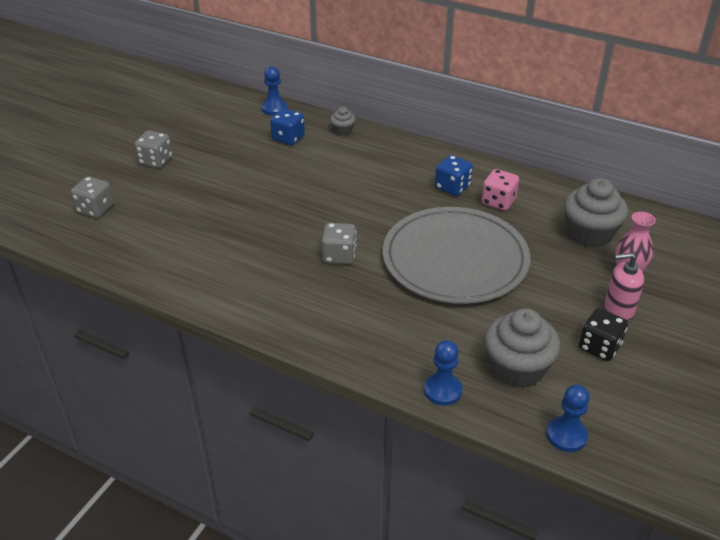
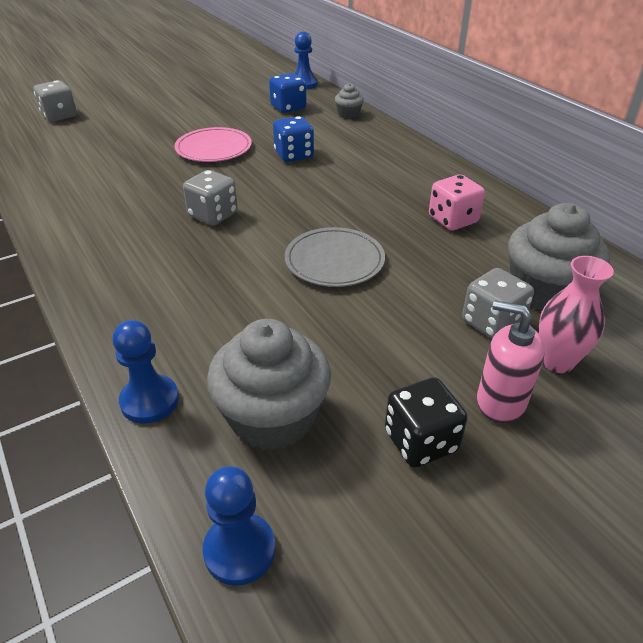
camera: 30 degrees right, 0 degrees up
grey dice [134,130,172,168] -> grey dice moved to [462,268,534,339]
grey plate [383,207,530,304] -> grey plate [285,227,385,287], size x0.50
blue dice [435,155,473,196] -> blue dice moved to [273,116,314,162]
none -> pink plate [175,127,252,162]

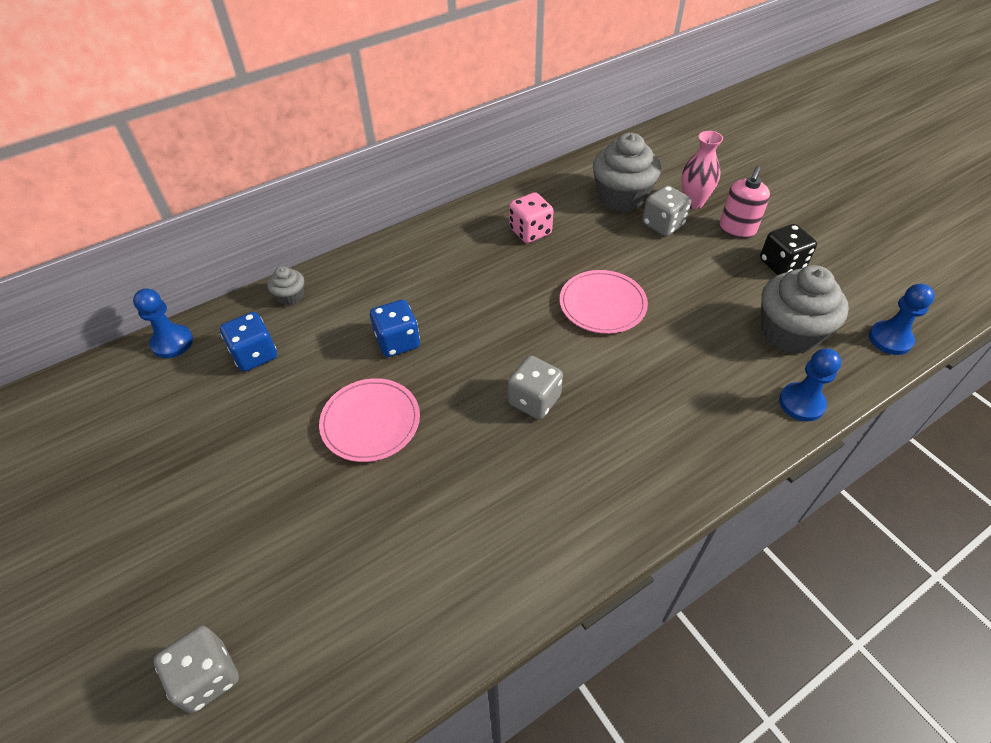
camera: 90 degrees left, 10 degrees up
grey plate [285,227,385,287] -> pink plate [560,270,648,334]

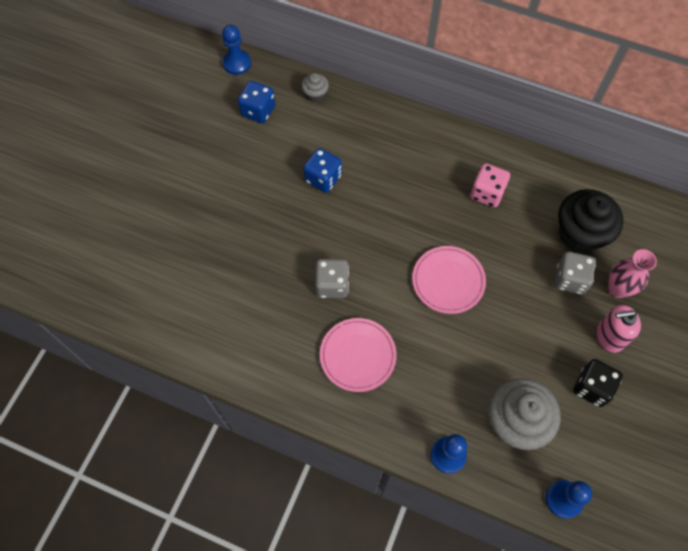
camera: 55 degrees right, 15 degrees up
grey dice [154,626,239,713] -> none
pink plate [319,378,420,462] -> pink plate moved to [320,318,397,392]
grey cupcake [593,133,661,212] -> black cupcake [558,189,624,253]

